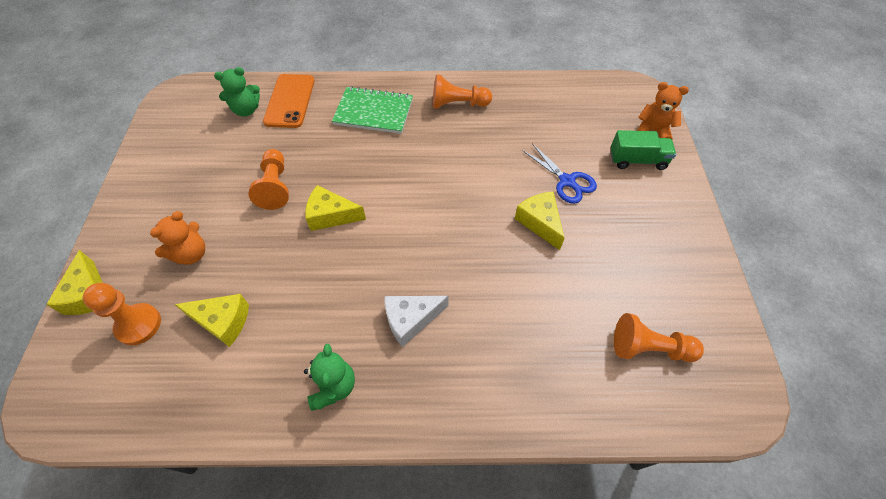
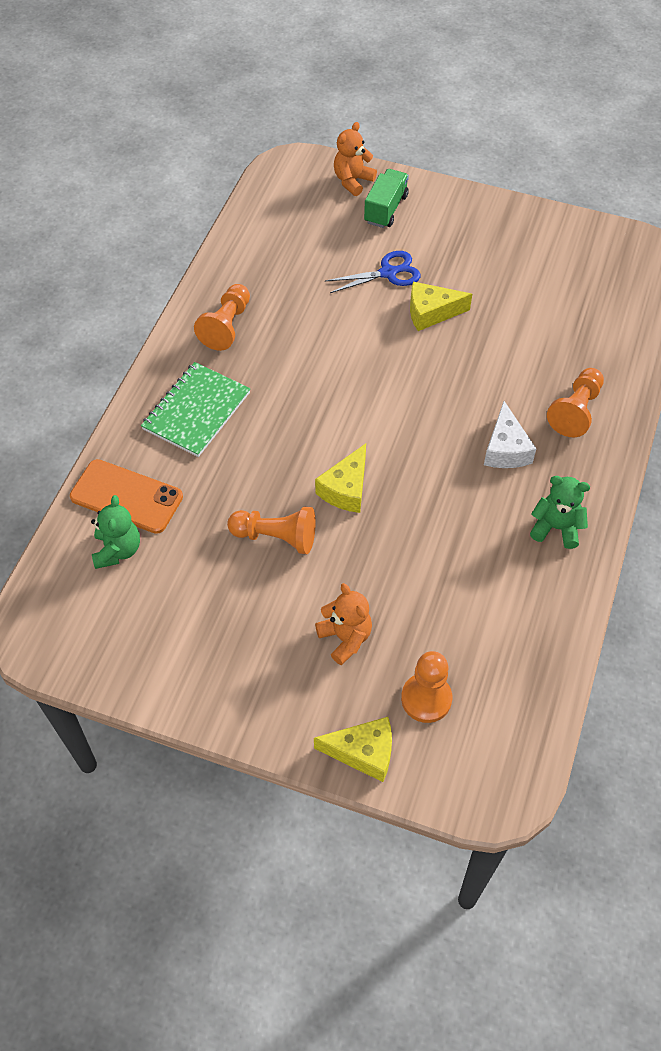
camera: 70 degrees left, 0 degrees up
yellow cheese [175,294,249,347] -> none
orange pawn [614,313,704,362] -> orange pawn moved to [547,368,604,437]

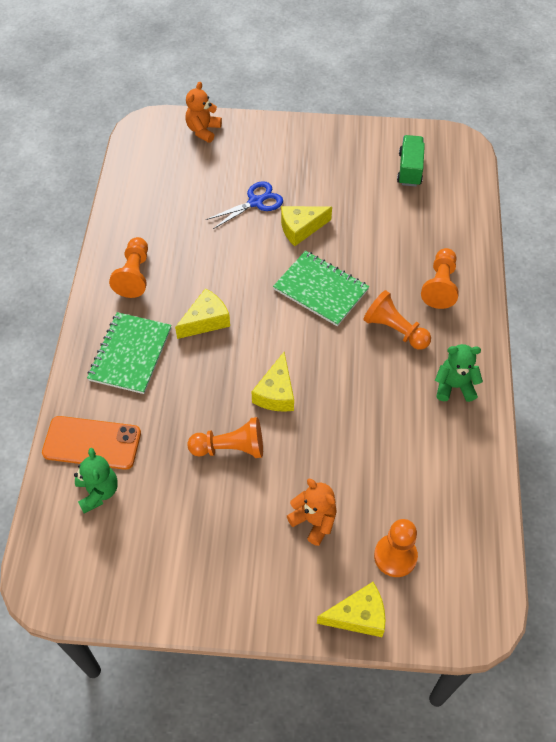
camera: 15 degrees left, 0 degrees up
green truck [364,169,409,228] -> green truck moved to [397,135,425,187]
white cheese [484,401,536,468] -> orange pawn [363,290,431,350]
none -> yellow cheese [175,288,230,339]
none -> green notebook [273,251,369,326]

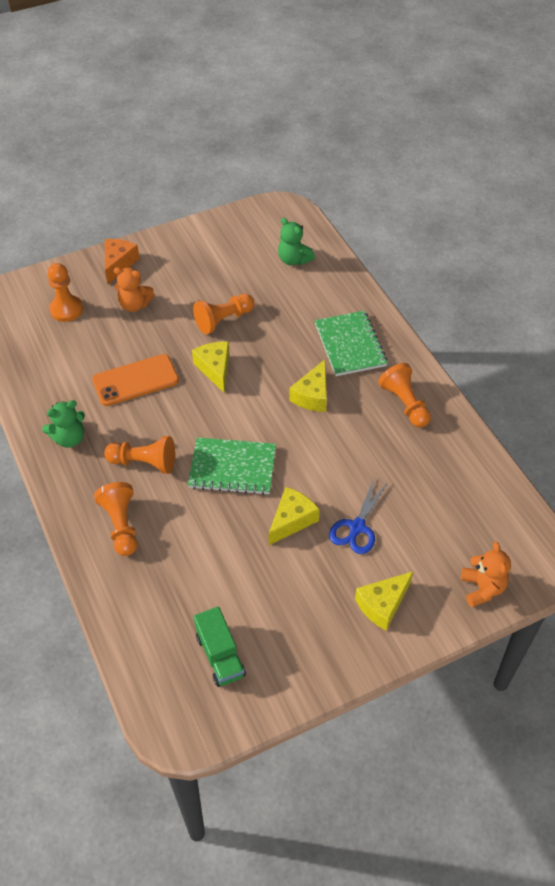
camera: 150 degrees right, 5 degrees down
orange phone [42,416,141,470] -> orange phone moved to [92,354,179,406]
yellow cheese [317,582,385,637] -> yellow cheese moved to [355,571,413,631]
none -> orange cheese [105,239,140,284]

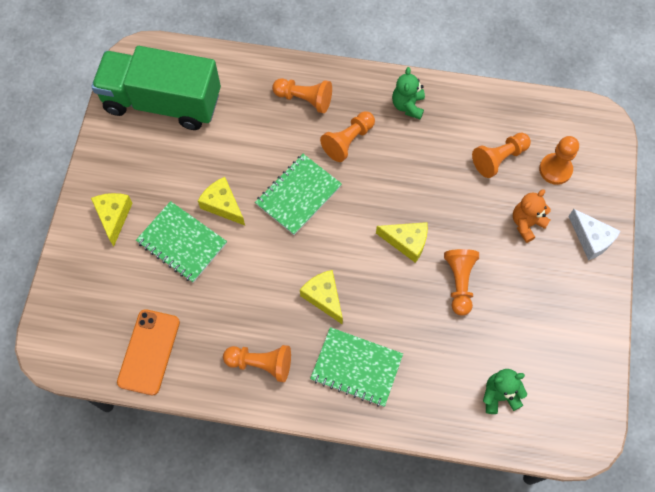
camera: 125 degrees right, 15 degrees up
orange phone [92,354,179,406] -> orange phone moved to [117,309,180,395]
orange cheese [105,239,140,284] -> white cheese [568,209,621,261]
green truck [194,606,246,687] -> green truck [91,46,221,130], size x2.21
yellow cheese [269,487,320,545] -> yellow cheese turned 150 degrees clockwise [198,177,245,225]
blue scissors [329,477,389,554] -> green notebook [136,201,227,283]
orange teddy bear [461,542,511,607] -> none
none -> orange pawn [472,133,531,178]

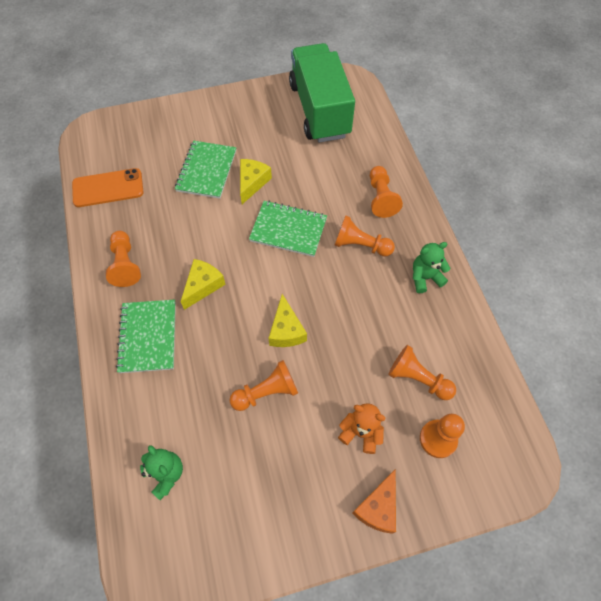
camera: 65 degrees right, 5 degrees down
yellow cheese [91,193,133,246] -> none
white cheese [568,209,621,261] -> orange cheese [352,470,396,534]

